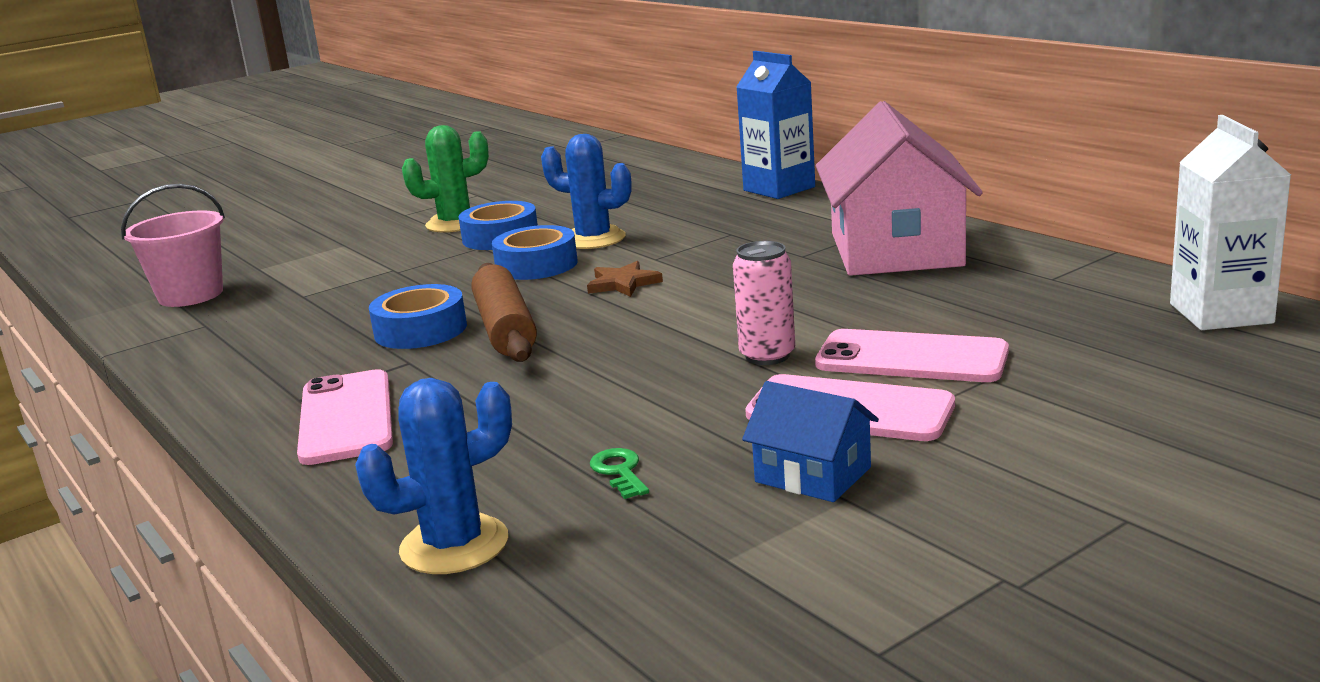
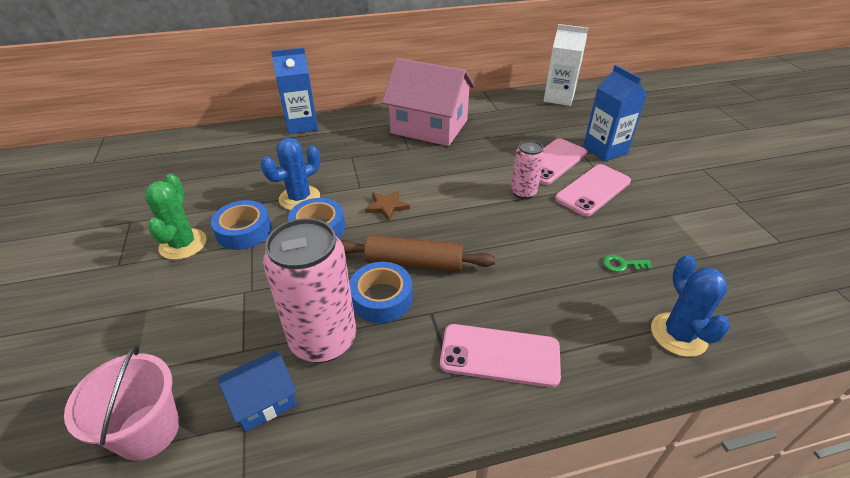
camera: 70 degrees left, 20 degrees up
blue house [742,381,879,502] -> blue house moved to [219,350,297,432]
none -> pink can [263,218,356,363]
none -> blue carton [583,65,647,162]

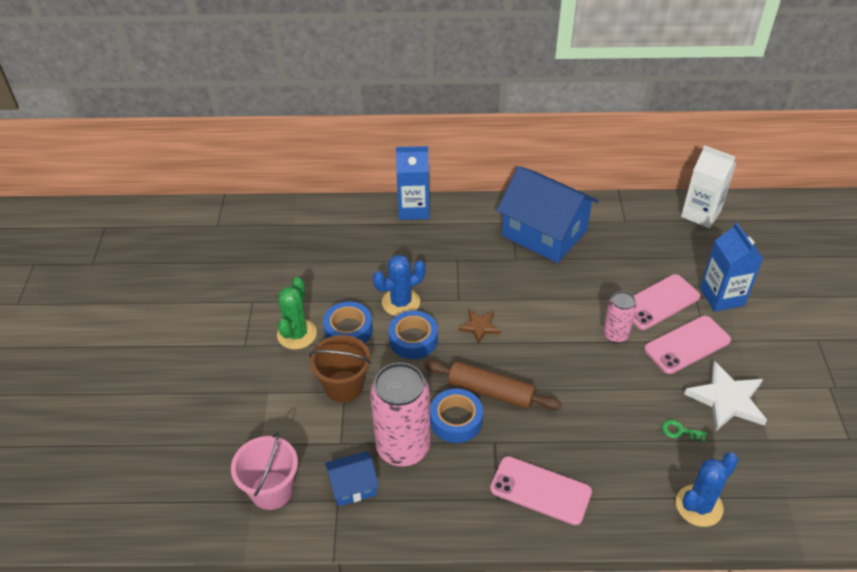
camera: 15 degrees right, 5 degrees up
pink house [382,58,475,146] -> blue house [497,166,599,263]
blue cactus [651,255,730,357] -> blue cactus turned 45 degrees clockwise [676,452,739,527]
none -> brown bucket [309,335,371,402]
none -> white star [684,361,767,432]

